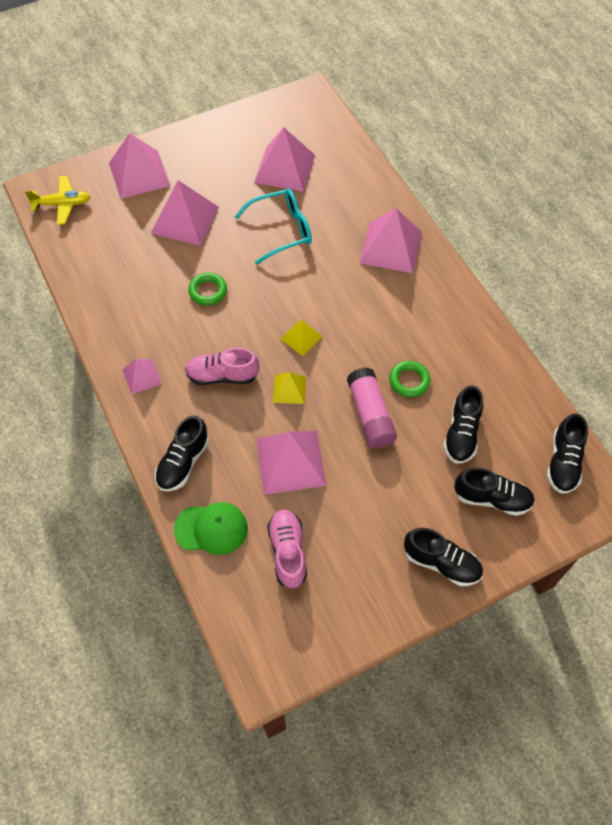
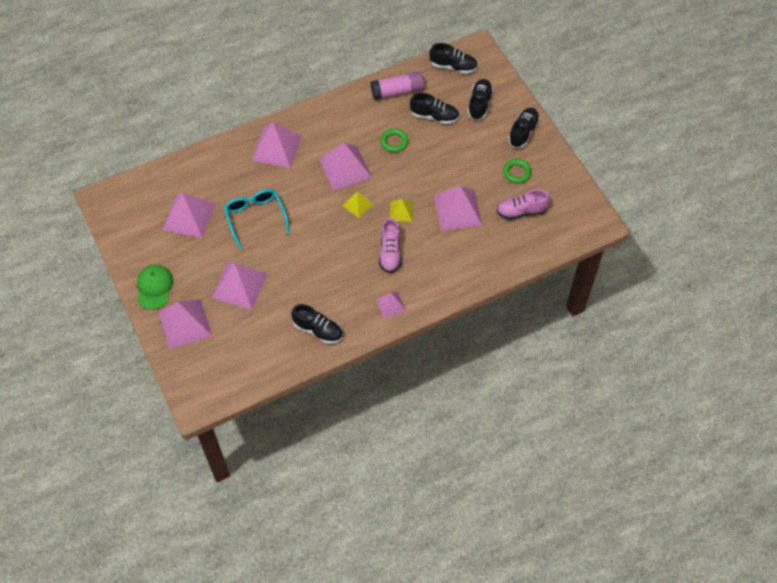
camera: 90 degrees left, 0 degrees up
yellow plane [25,176,90,225] -> none
black shoe [155,415,209,491] -> black shoe moved to [291,304,343,344]
green cap [174,502,248,555] -> green cap moved to [137,265,174,310]
green ring [188,273,227,306] -> green ring moved to [503,159,532,184]
pink glue stick [347,367,397,449] -> pink glue stick moved to [371,71,424,100]
none -> pink pyramid [319,143,372,190]

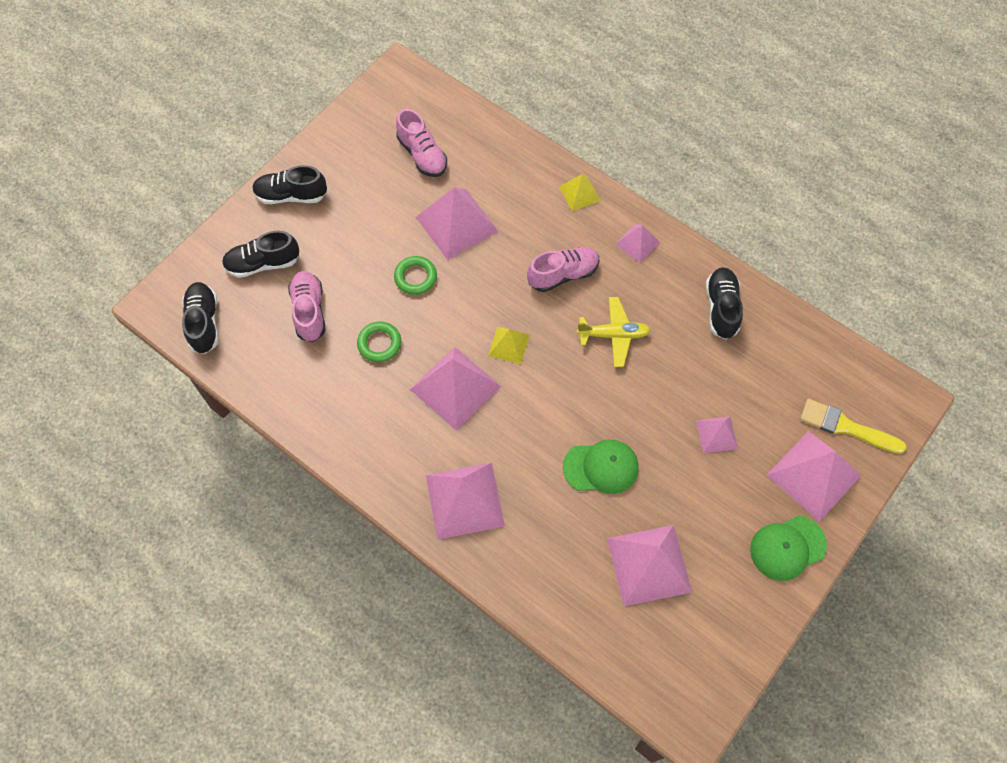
camera: 115 degrees left, 5 degrees up
pink pyramid [212,262,268,310] -> pink pyramid [696,416,738,453], size x0.53
turquoise glasses [224,189,290,250] -> green cap [563,440,639,494]
pink glue stick [371,71,424,100] -> none
yellow pyramid [390,199,413,222] -> yellow pyramid moved to [559,174,601,211]
black shoe [410,93,459,124] -> pink shoe [288,271,326,342]
green ring [503,159,532,184] -> green ring moved to [394,256,437,295]
none -> yellow plane [577,297,651,367]
none -> yellow brush [800,399,907,454]

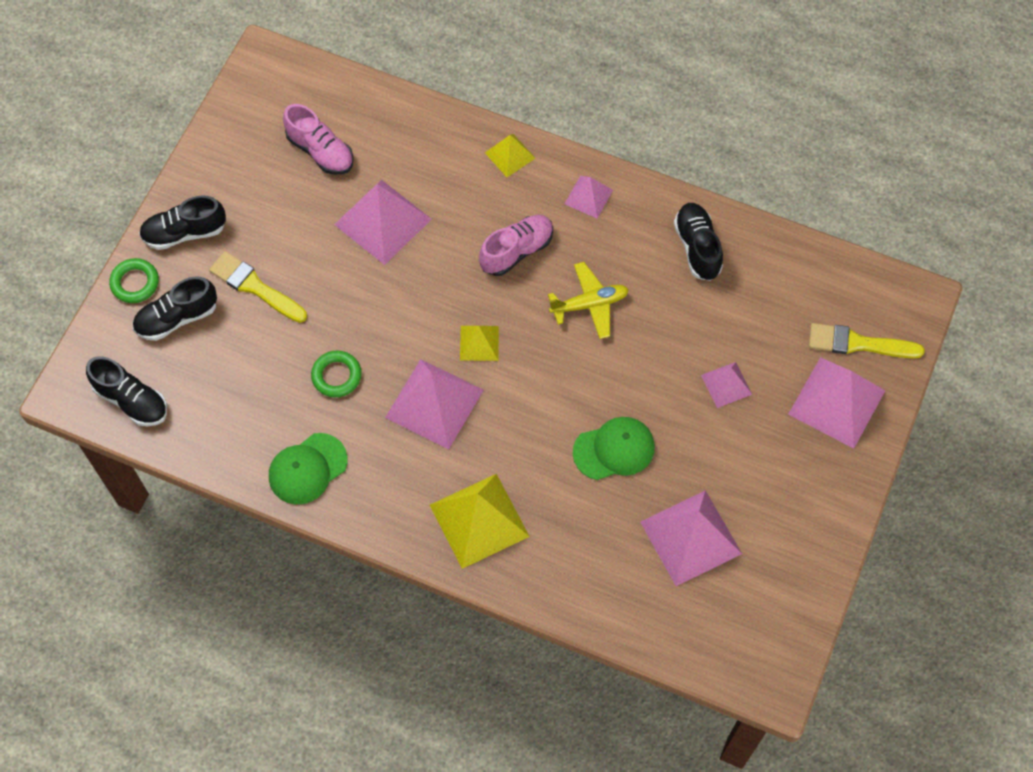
camera: 15 degrees left, 0 degrees up
black shoe [182,282,218,354] -> black shoe turned 150 degrees clockwise [86,356,167,426]
pink shoe [288,271,326,342] -> none
green ring [394,256,437,295] -> green ring moved to [109,258,159,303]
pink pyramid [426,463,505,540] -> yellow pyramid [430,474,530,569]
green cap [750,516,827,581] -> green cap moved to [269,433,348,504]
none -> yellow brush [209,251,307,323]

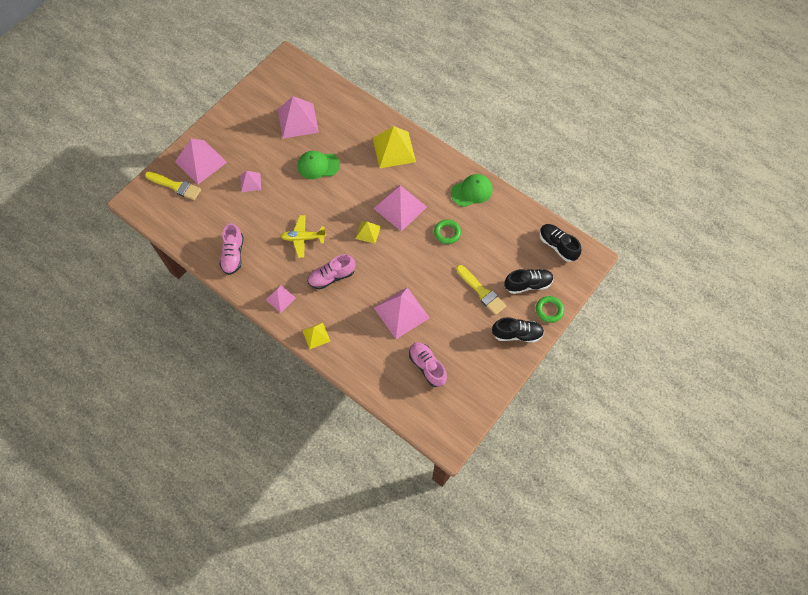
camera: 165 degrees left, 0 degrees up
black shoe [674,203,723,281] -> pink shoe [219,223,243,275]

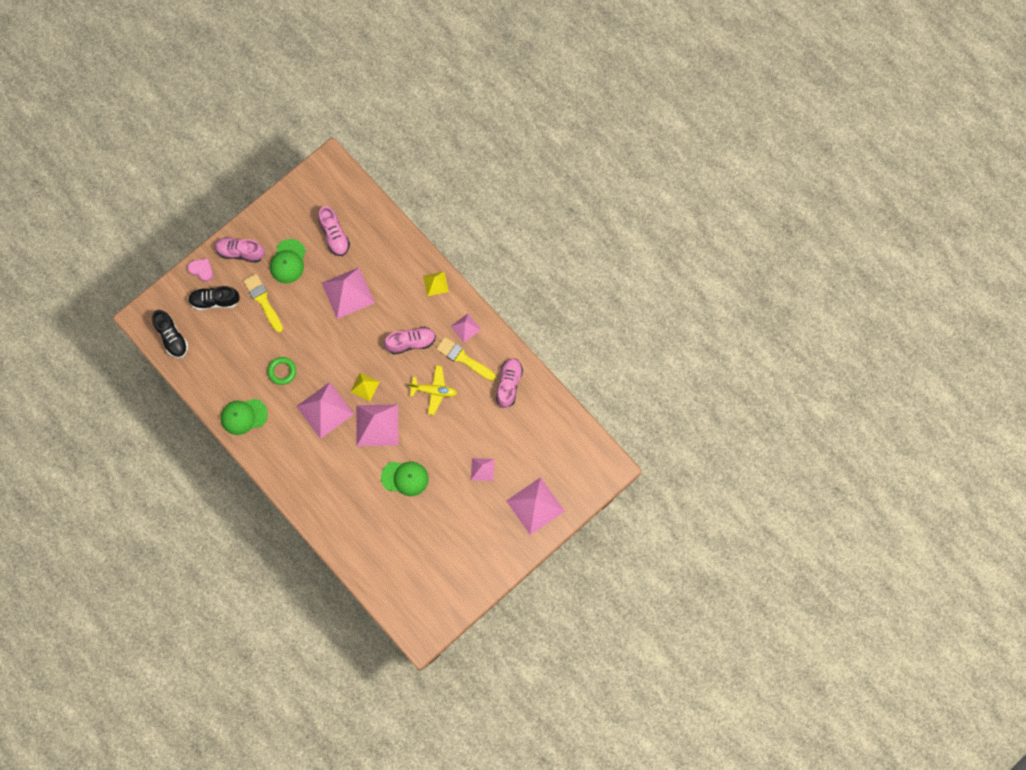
camera: 170 degrees left, 10 degrees up
yellow brush [145,171,201,200] -> yellow brush moved to [436,337,496,381]
pink pyramid [278,96,319,139] -> pink pyramid moved to [356,404,399,446]
yellow pyramid [373,126,416,168] -> none
black shoe [492,317,544,343] -> pink shoe [215,237,265,263]
green ring [536,296,564,323] -> pink heart [188,258,213,282]
none -> green cap [270,239,306,283]

